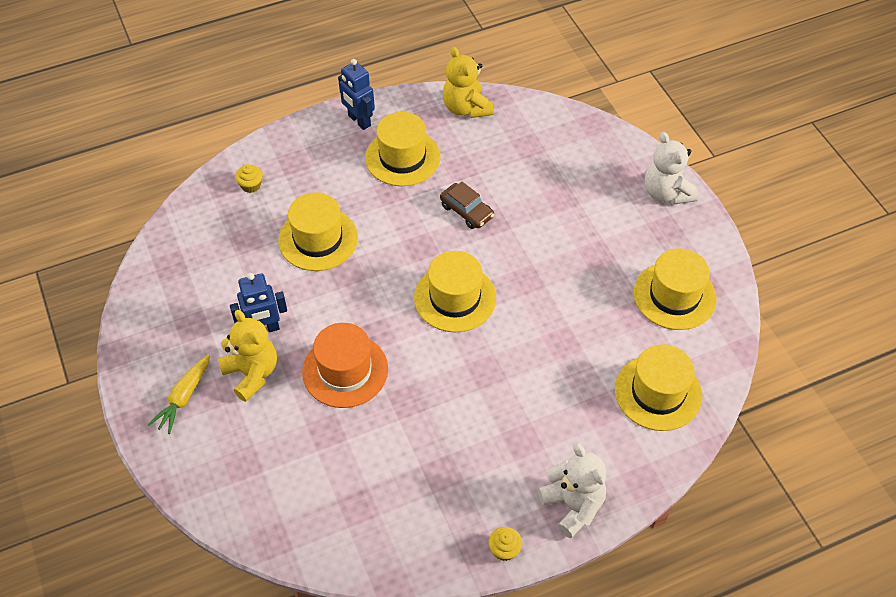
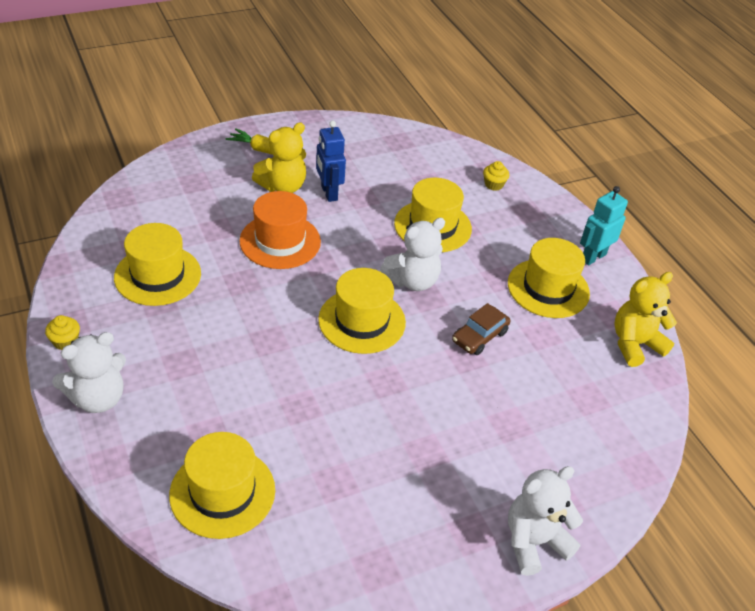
camera: 85 degrees right, 10 degrees down
blue robot [338,59,375,130] -> turquoise robot [580,186,628,265]
yellow hat [634,248,717,330] -> yellow hat moved to [114,223,201,306]
none -> white teddy bear [380,218,445,291]

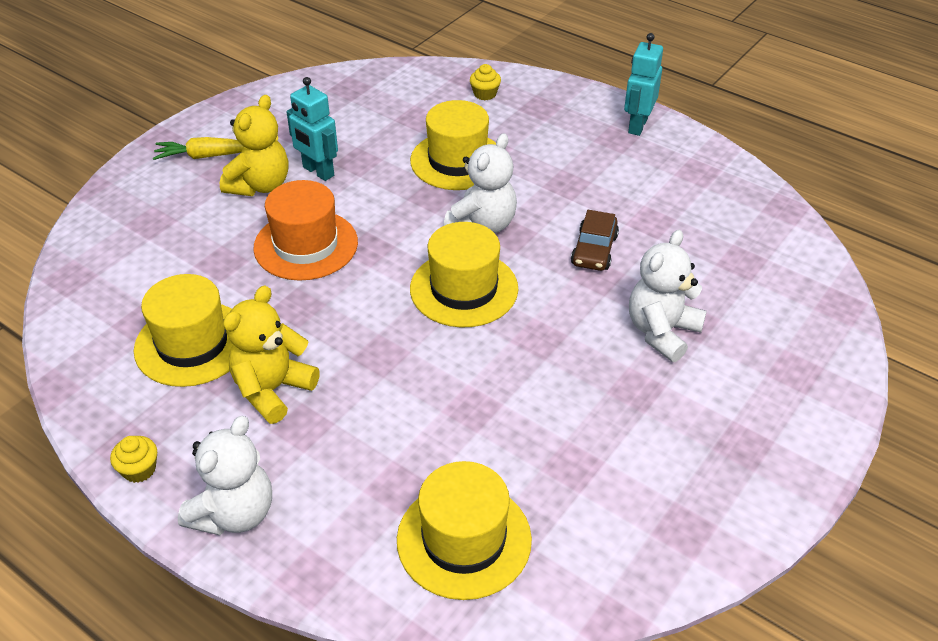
camera: 25 degrees left, 0 degrees up
blue robot [316,121,346,202] -> turquoise robot [286,77,338,181]
yellow hat [508,238,590,318] -> none
white teddy bear [508,466,583,576] -> white teddy bear moved to [629,230,707,362]
yellow teddy bear [614,272,677,367] -> yellow teddy bear moved to [223,286,320,424]

